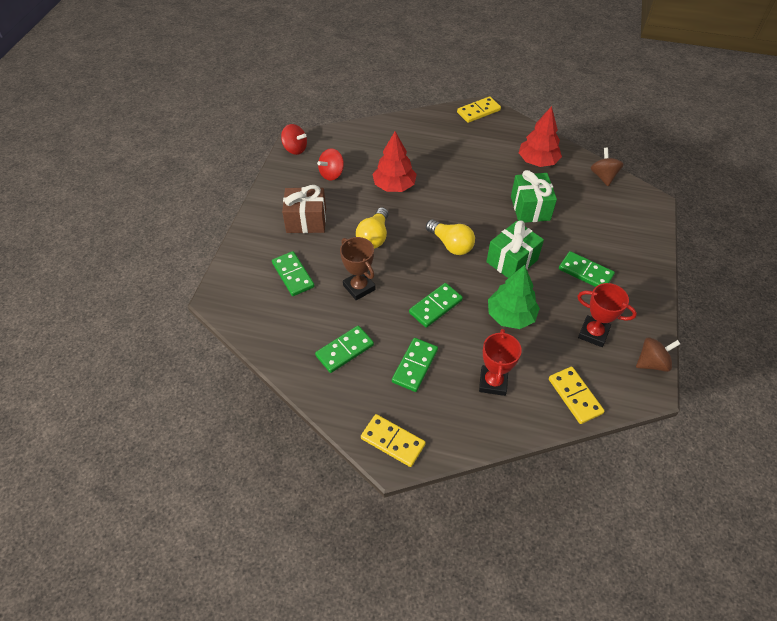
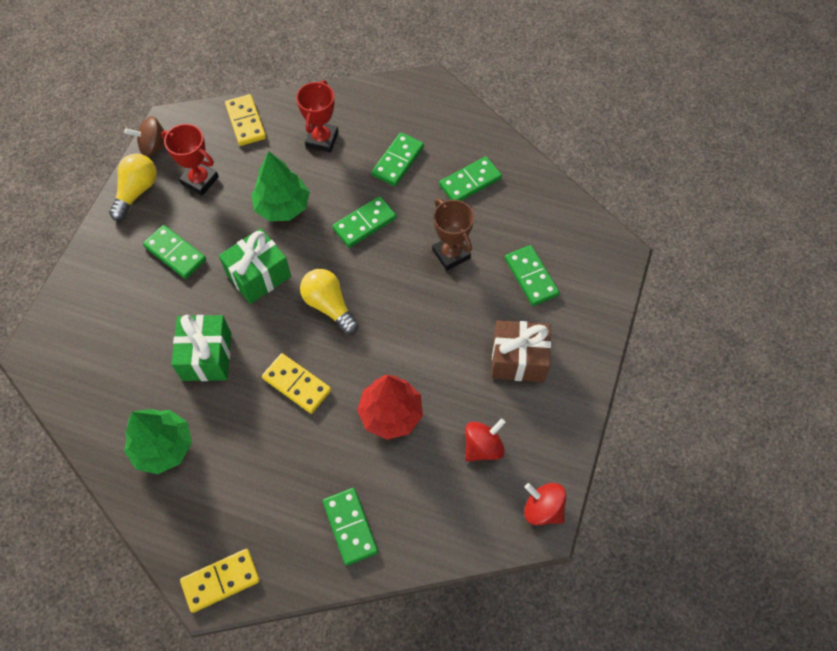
camera: 175 degrees left, 10 degrees up
yellow light bulb [356,207,389,249] -> yellow light bulb moved to [109,153,157,221]
yellow domino [361,414,426,467] -> yellow domino moved to [262,353,331,414]
red tree [519,106,562,167] -> green tree [124,409,192,474]
brown spinning top [591,147,624,186] -> none
none -> green domino [323,488,378,566]

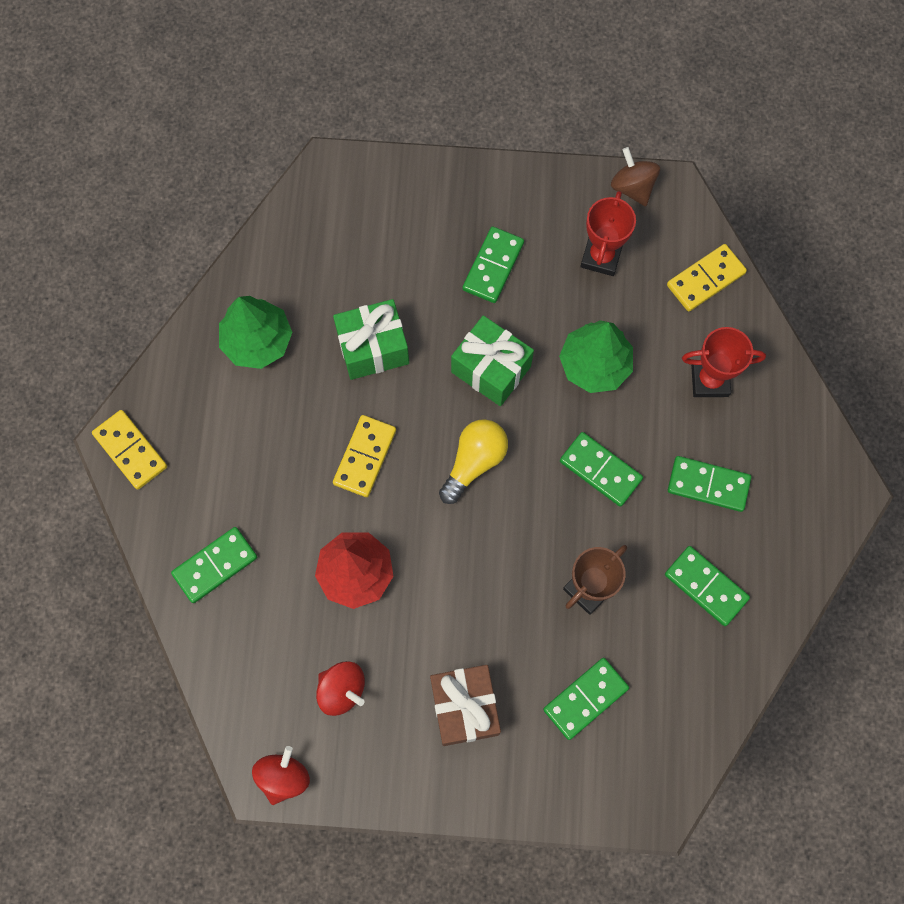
camera: 75 degrees right, 10 degrees up
yellow light bulb [109,153,157,221] -> none

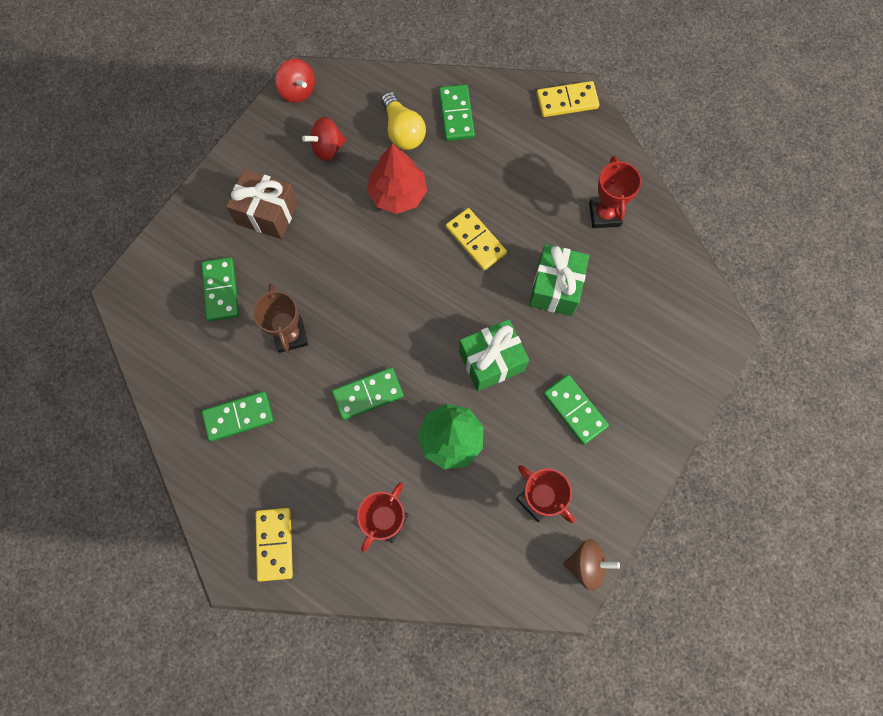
camera: 120 degrees right, 0 degrees up
green tree [219,296,292,369] -> red trophy [589,156,642,228]
yellow light bulb [439,419,508,504] -> yellow light bulb moved to [381,92,426,150]
yellow domino [667,244,747,312] -> yellow domino moved to [255,508,293,582]
green domino [668,456,751,512] -> none

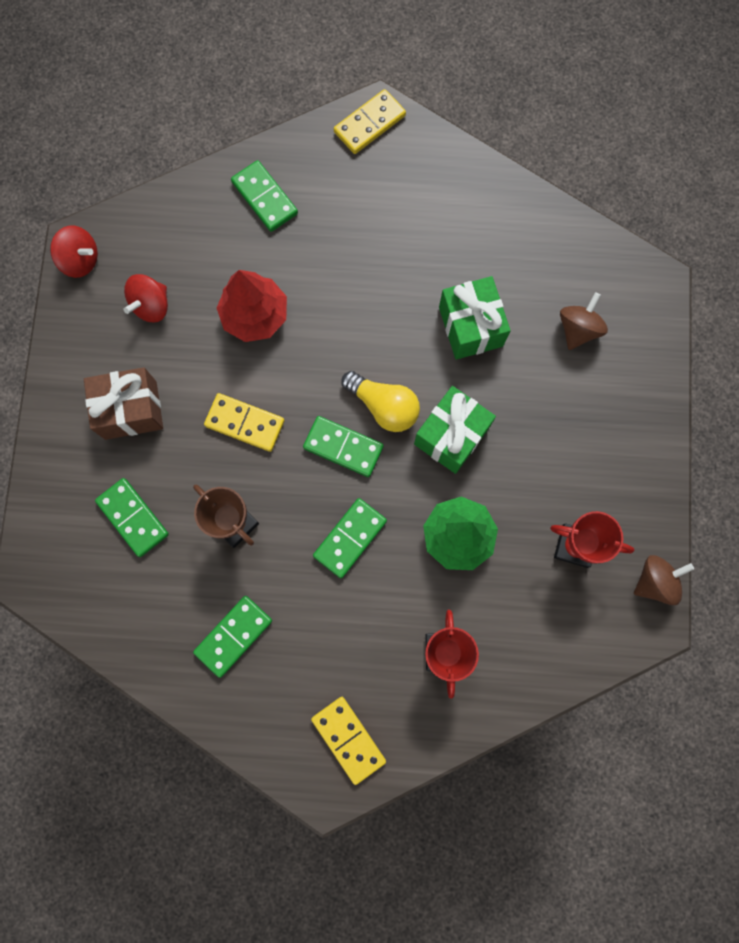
camera: 30 degrees left, 5 degrees up
yellow light bulb [381,92,426,150] -> yellow light bulb moved to [341,371,420,432]
yellow domino [446,208,507,270] -> yellow domino moved to [204,393,285,452]
green domino [543,375,609,445] -> green domino moved to [303,416,384,477]
red trophy [589,156,642,228] -> none
none -> brown spinning top [560,292,608,350]

